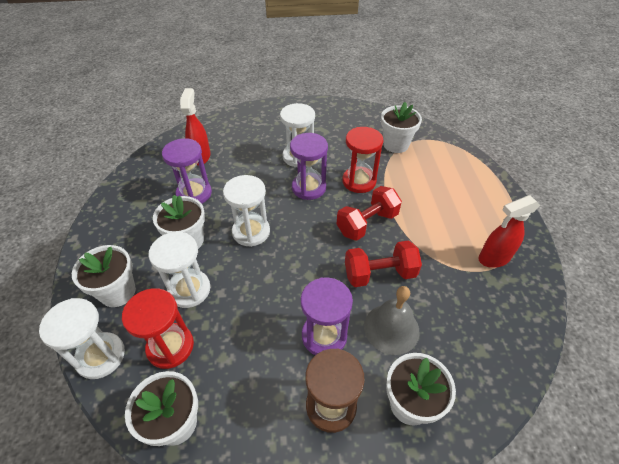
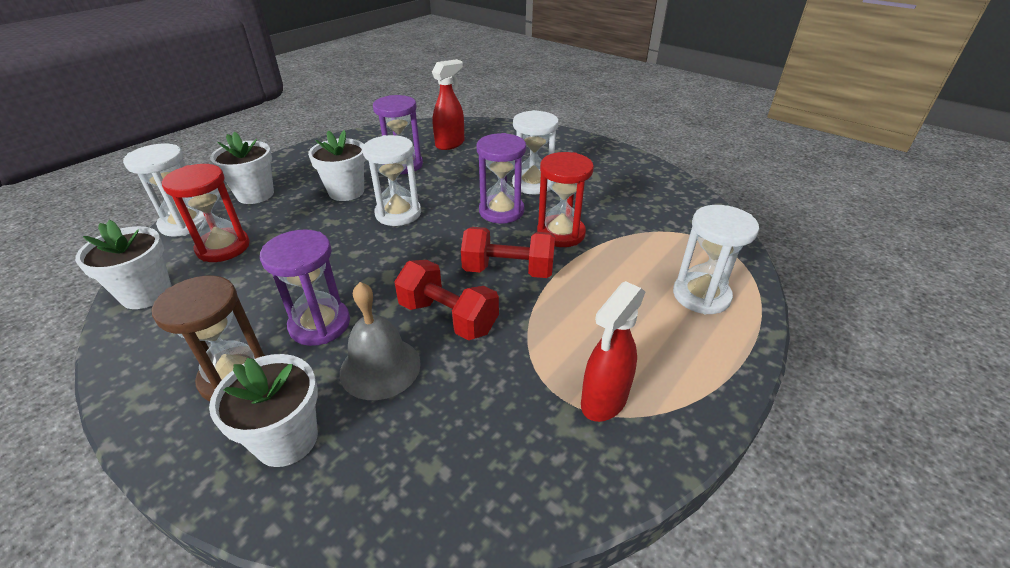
camera: 45 degrees right, 10 degrees down
white hourglass [149,232,210,308] -> white hourglass moved to [673,205,759,314]
white flower pot [381,102,422,153] -> none
red spray bottle [479,195,540,268] -> red spray bottle turned 75 degrees counterclockwise [581,281,645,422]

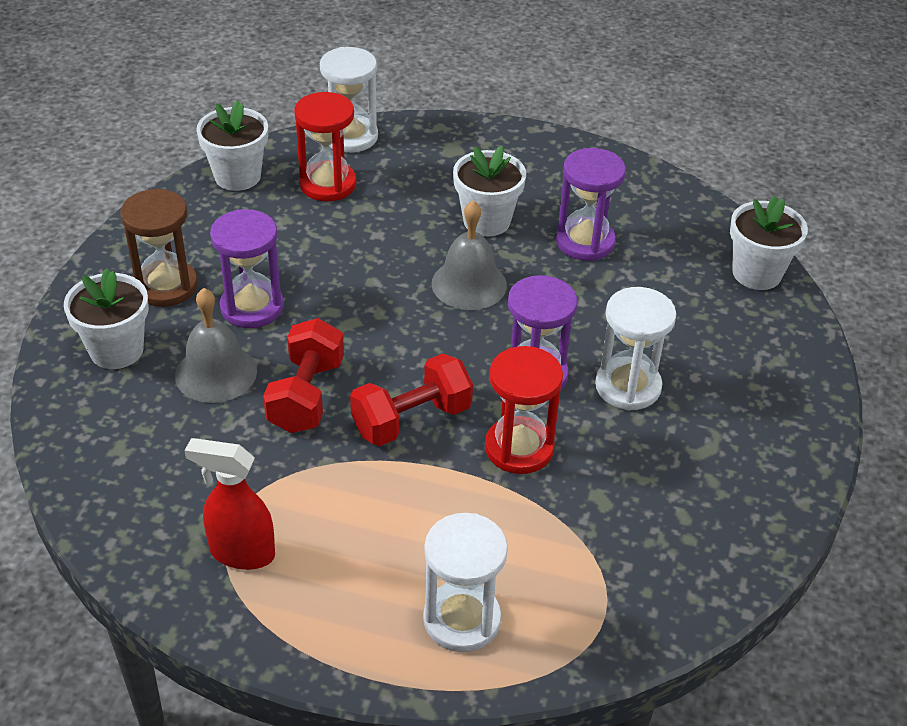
camera: 65 degrees right, 5 degrees up
white flower pot [210,132,274,204] -> white flower pot moved to [730,195,808,290]
white hourglass [363,135,421,226] -> grey bell [431,200,507,310]
red spray bottle [432,59,464,150] -> none
red dumbbell [461,227,555,278] -> red dumbbell turned 75 degrees clockwise [350,354,473,446]

